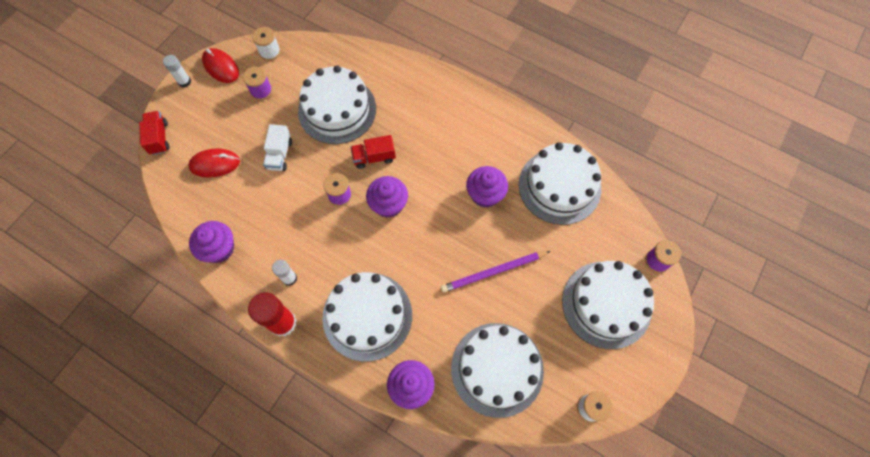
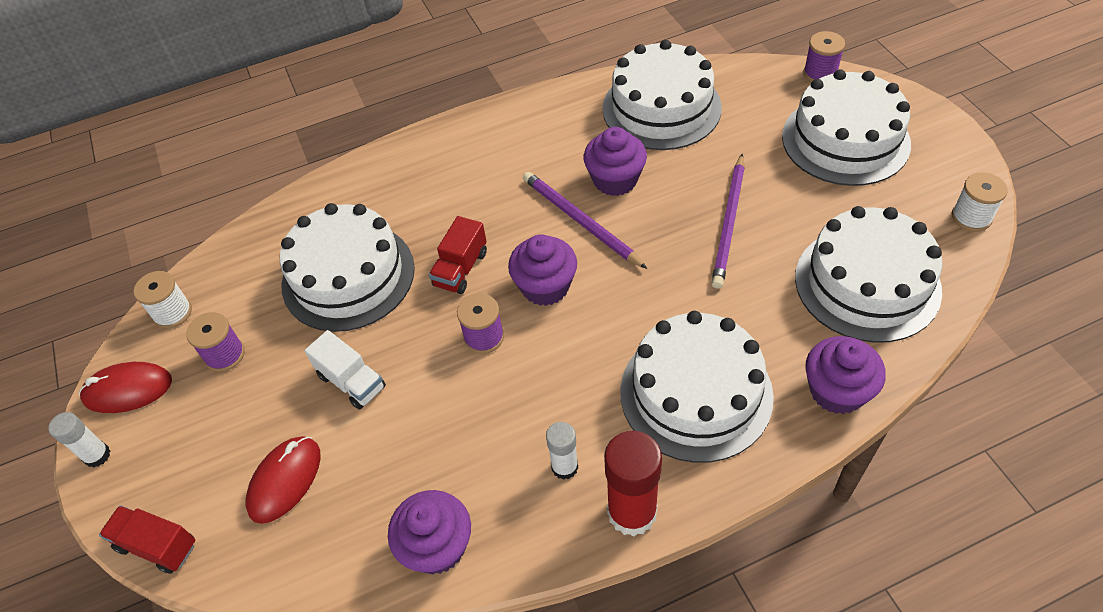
camera: 50 degrees left, 15 degrees down
none -> purple pencil [523,172,647,269]

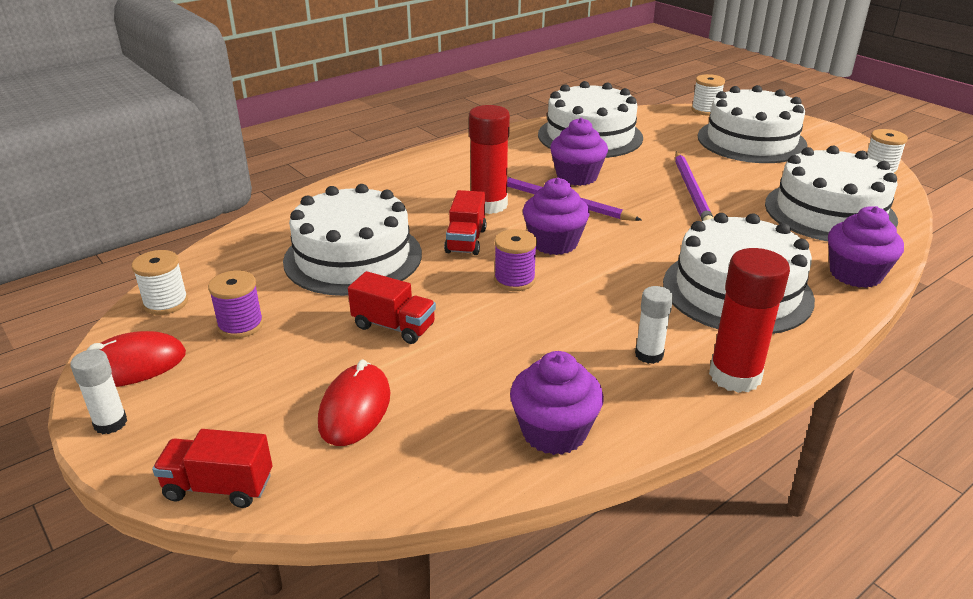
camera: 20 degrees left, 20 degrees down
white truck [304,330,386,410] -> red truck [348,271,436,344]
purple spool [803,31,845,82] -> white spool [691,74,725,116]
none -> red glue stick [469,105,510,214]

